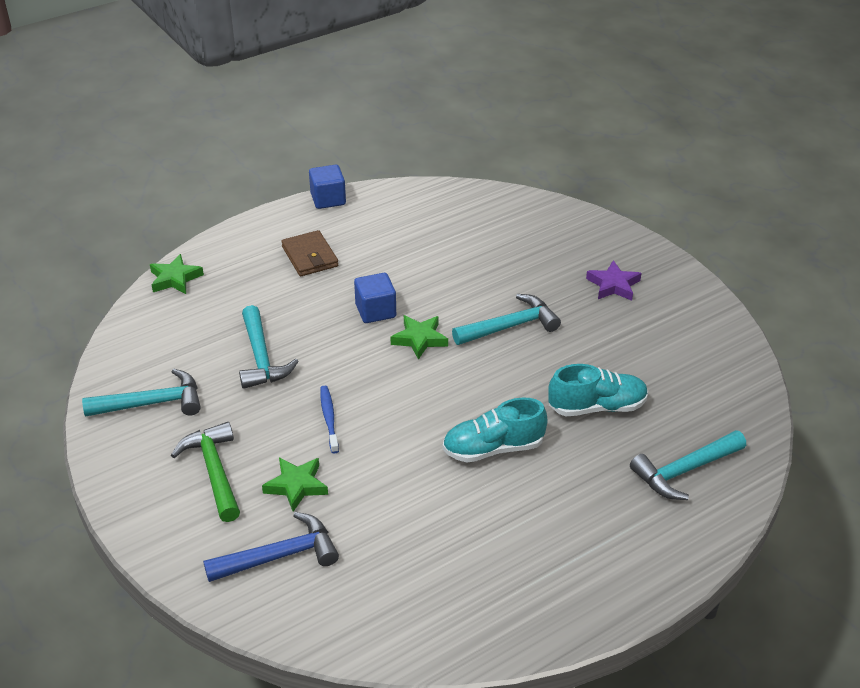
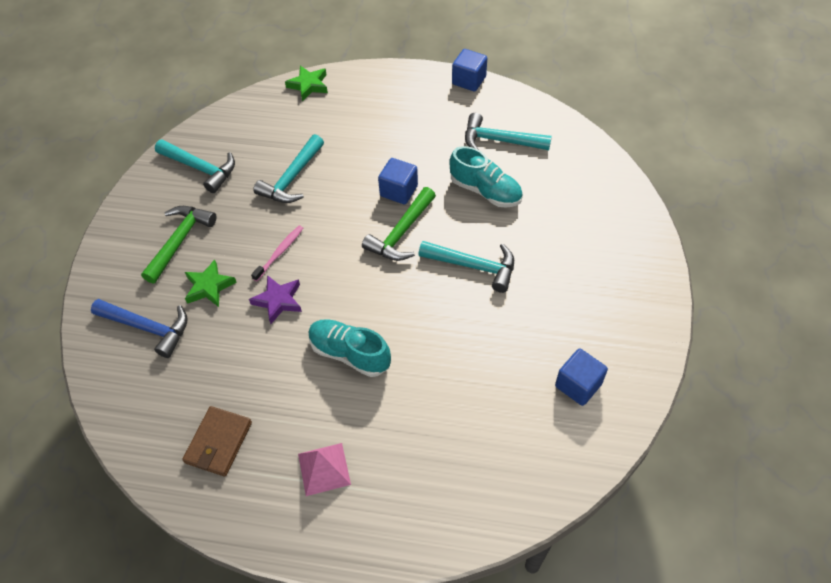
camera: 45 degrees right, 15 degrees up
brown wallet [281,230,338,276] -> brown wallet moved to [182,406,252,476]
blue toothbrush [320,386,339,453] -> pink toothbrush [251,225,303,281]
green star [391,315,448,360] -> green hammer [362,187,436,261]
turquoise shoe [548,364,648,416] -> turquoise shoe moved to [449,146,523,207]
purple star [586,260,641,301] -> purple star moved to [249,275,302,324]
turquoise hammer [630,430,746,500] -> turquoise hammer moved to [465,113,552,150]
none -> pink pyramid [298,443,351,496]
none -> blue cube [555,349,608,406]

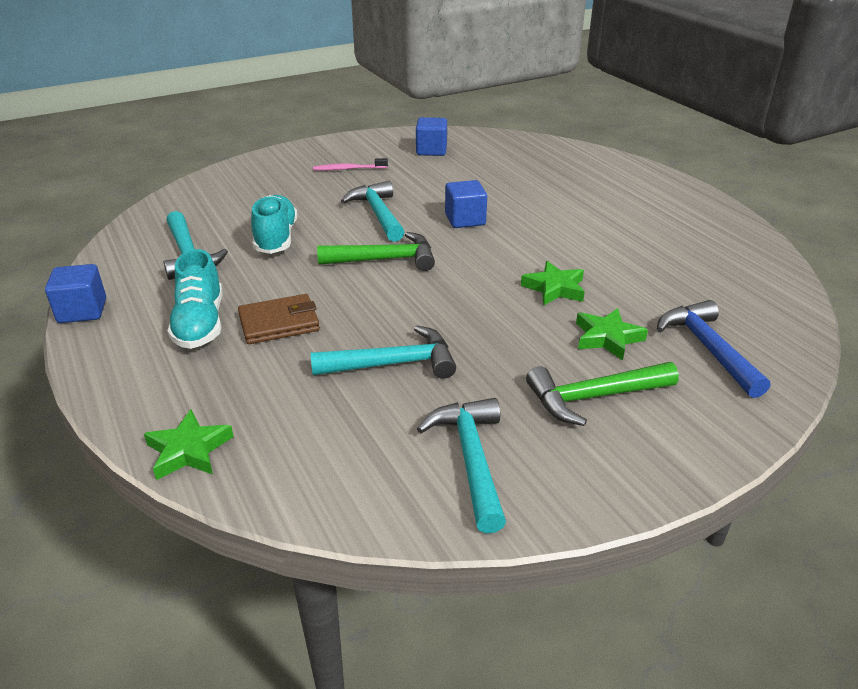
camera: 130 degrees left, 20 degrees down
brown wallet [182,406,252,476] -> brown wallet moved to [238,294,320,344]
purple star [249,275,302,324] -> green star [521,261,585,306]
pink toothbrush [251,225,303,281] -> pink toothbrush moved to [313,158,388,170]
pink pyramid [298,443,351,496] -> none
turquoise shoe [308,319,391,377] -> turquoise shoe moved to [168,249,222,349]
blue cube [378,158,418,204] -> blue cube moved to [445,180,487,228]

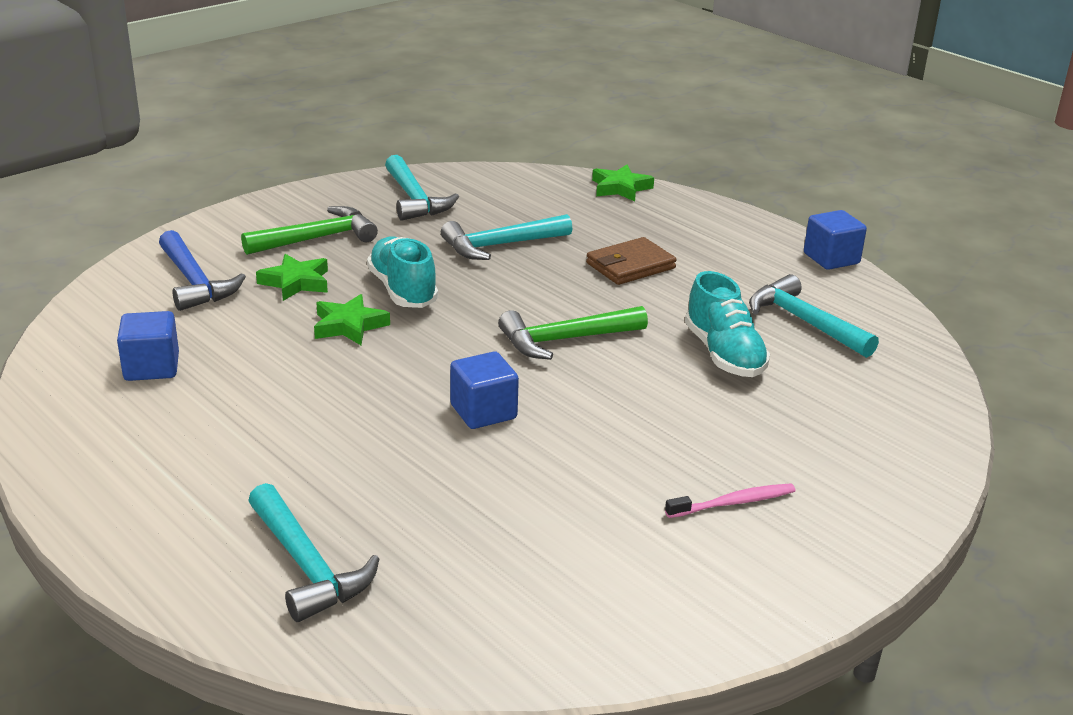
camera: 165 degrees right, 5 degrees down
turquoise shoe [168,249,222,349] -> turquoise shoe moved to [367,236,438,308]
turquoise hammer [341,181,404,242] -> turquoise hammer moved to [248,483,379,622]
blue cube [416,117,447,156] -> blue cube moved to [117,311,179,381]

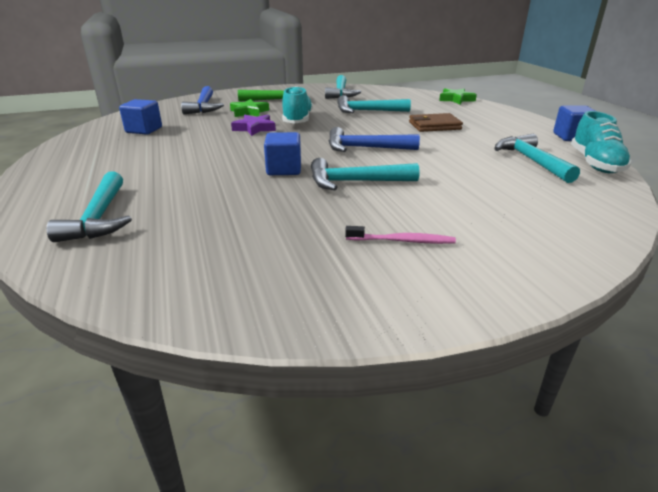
camera: 25 degrees right, 0 degrees up
green star [314,294,390,345] -> purple star [231,115,276,136]
green hammer [498,306,648,360] -> blue hammer [329,127,420,152]
turquoise shoe [685,271,770,377] -> turquoise shoe moved to [571,111,632,173]
none -> turquoise hammer [311,158,420,190]

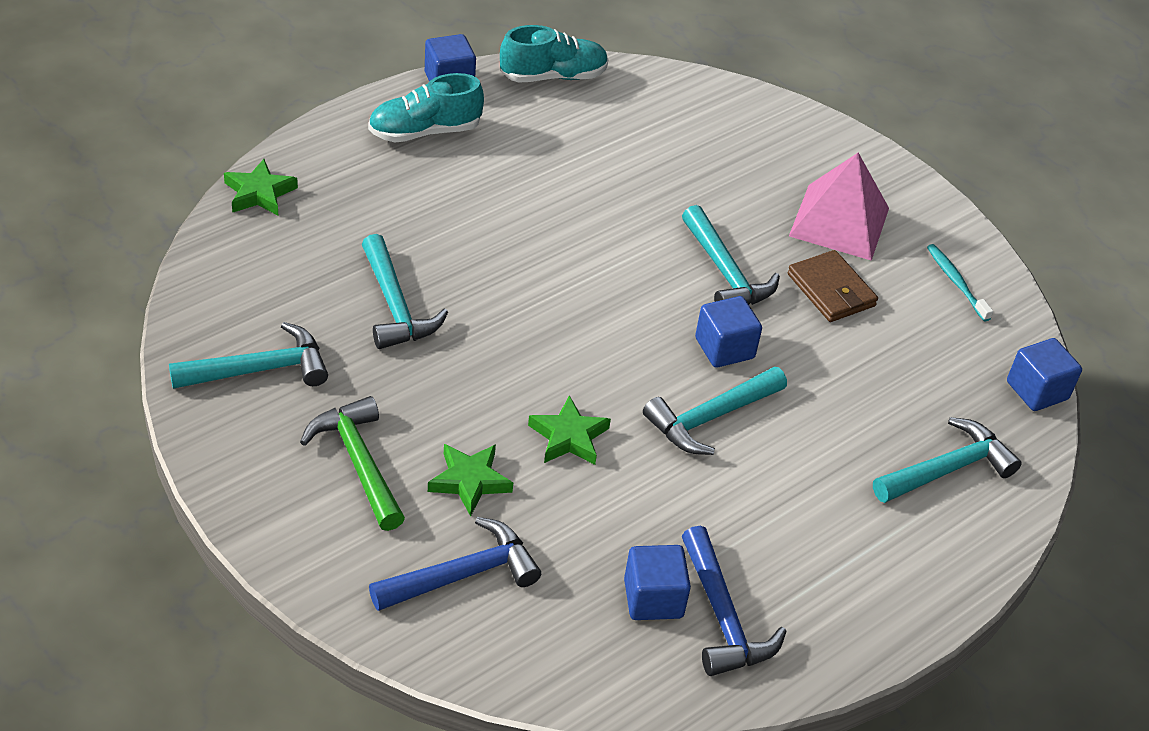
camera: 115 degrees left, 15 degrees up
purple star [231,115,276,136] -> green star [528,395,611,465]
turquoise shoe [282,86,313,123] -> turquoise shoe moved to [368,73,484,142]
blue hammer [329,127,420,152] -> blue hammer moved to [682,526,787,676]
pink toothbrush [345,226,456,244] -> pink pyramid [789,153,889,261]
brown wallet [409,113,463,132] -> brown wallet moved to [788,250,878,322]
turquoise hammer [494,134,580,183] -> turquoise hammer moved to [643,367,787,455]
none -> turquoise toothbrush [927,244,993,322]
none -> blue cube [1007,338,1082,411]

